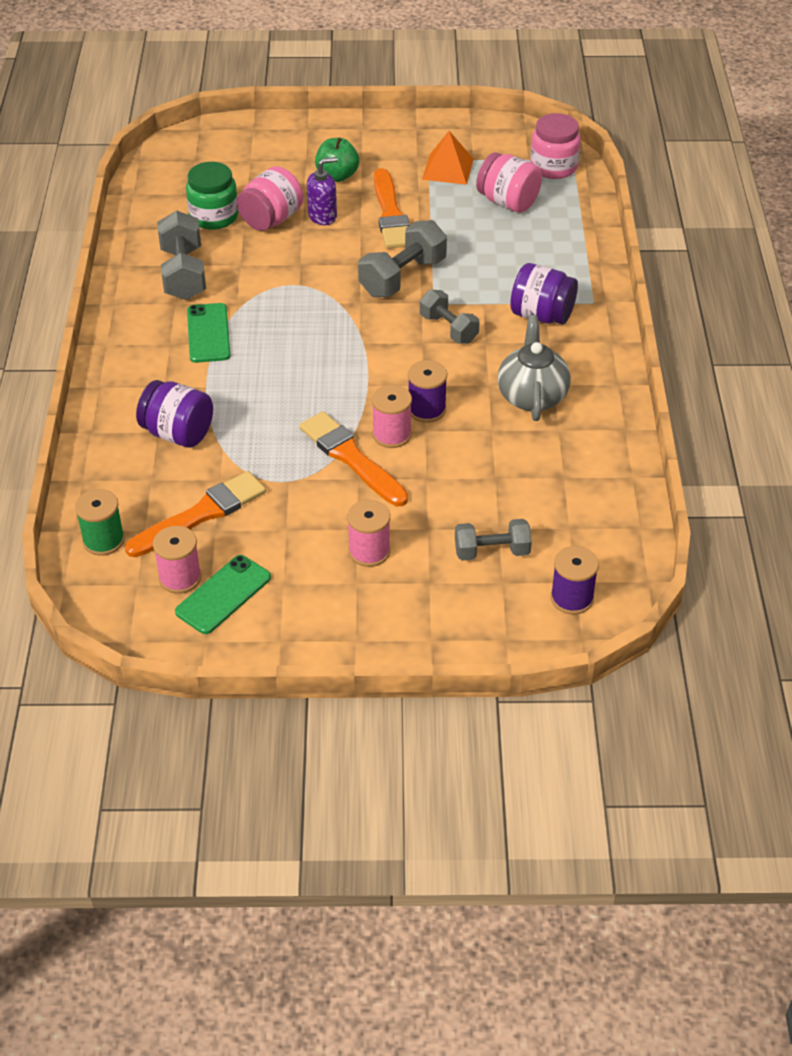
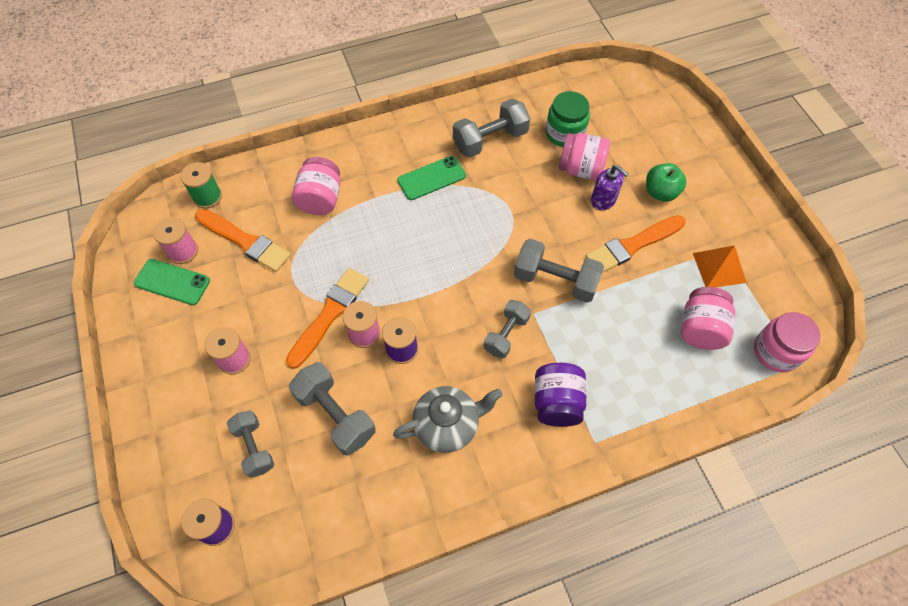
camera: 70 degrees right, 15 degrees up
purple jar [136,380,213,448] -> pink jar [292,157,340,215]
none -> grey dumbbell [289,362,376,456]

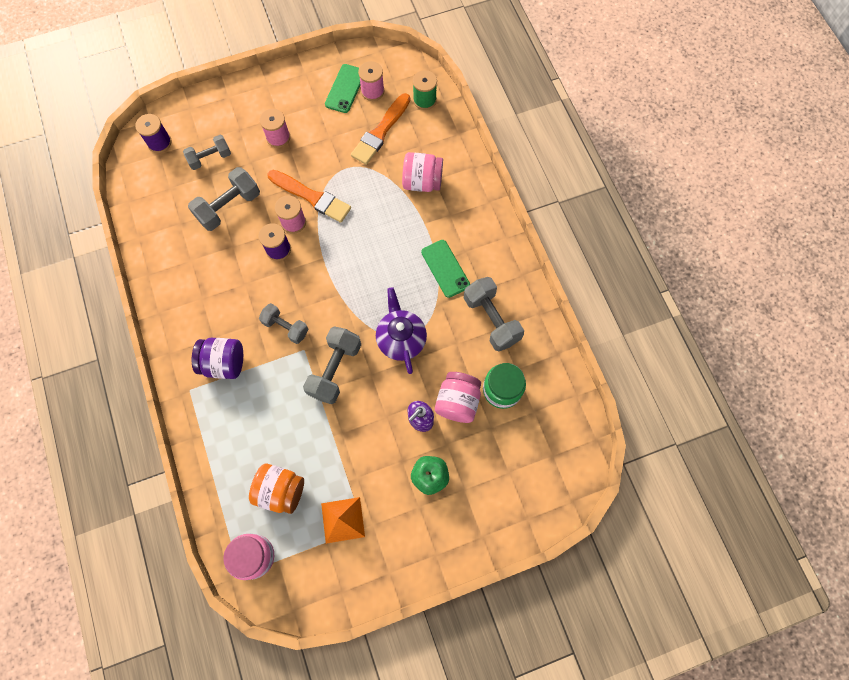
camera: 90 degrees right, 10 degrees up
grey teapot [393,386,503,453] -> none
orange brush [585,215,686,273] -> none
pink jar [681,287,735,350] -> orange jar [249,464,304,514]
none -> purple teapot [376,287,427,374]

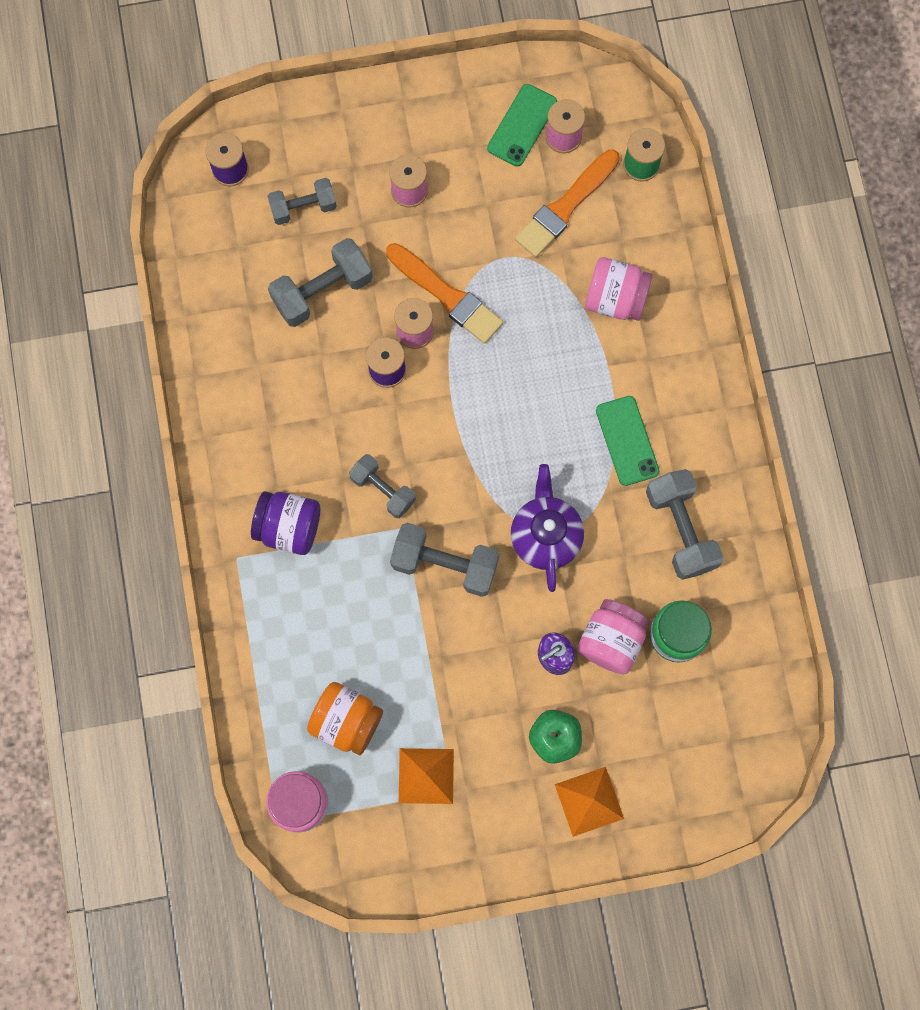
camera: 10 degrees right, 5 degrees up
grey dumbbell [303,326,361,404] -> grey dumbbell turned 75 degrees clockwise [390,523,499,597]
none -> orange pyramid [555,767,624,837]

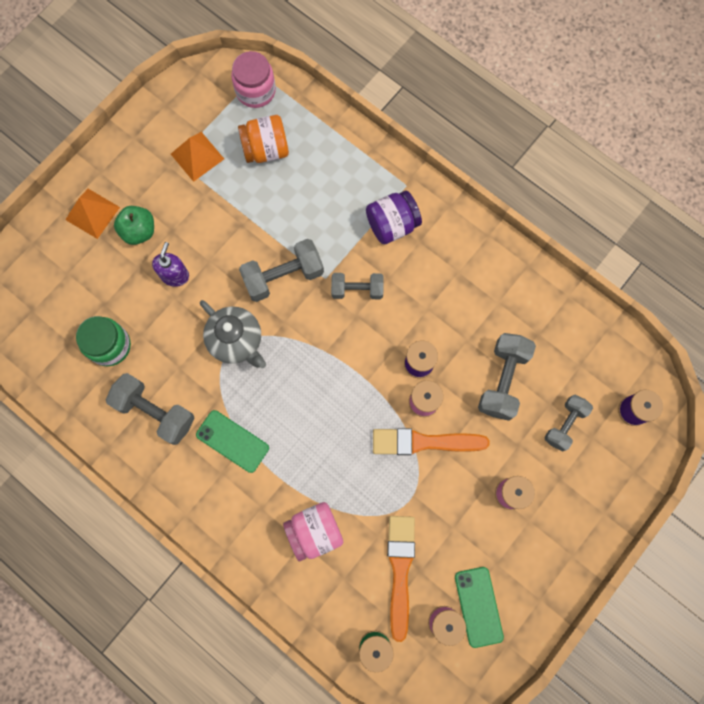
camera: 140 degrees right, 0 degrees up
purple teapot [511,464,584,592] -> grey teapot [200,300,266,368]
pink jar [577,599,649,674] -> none

